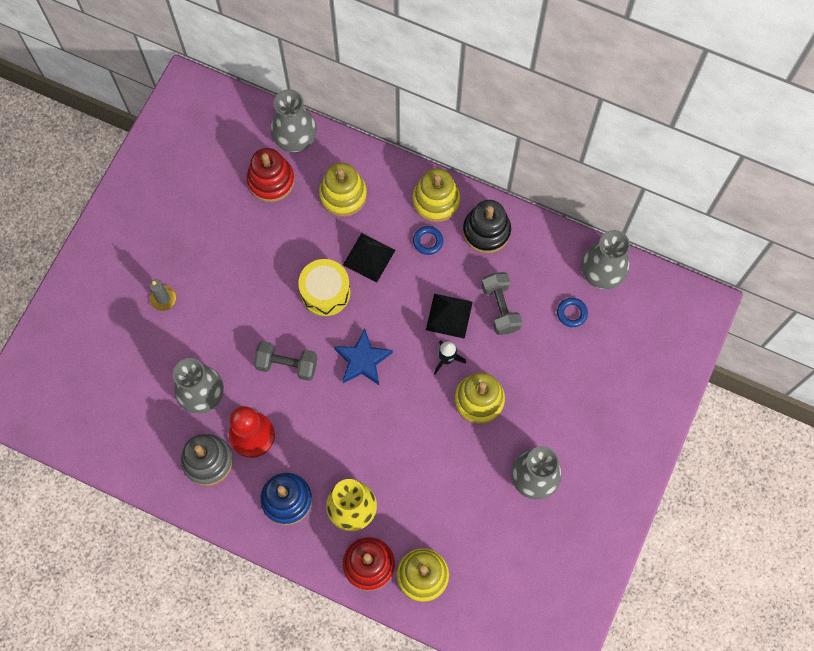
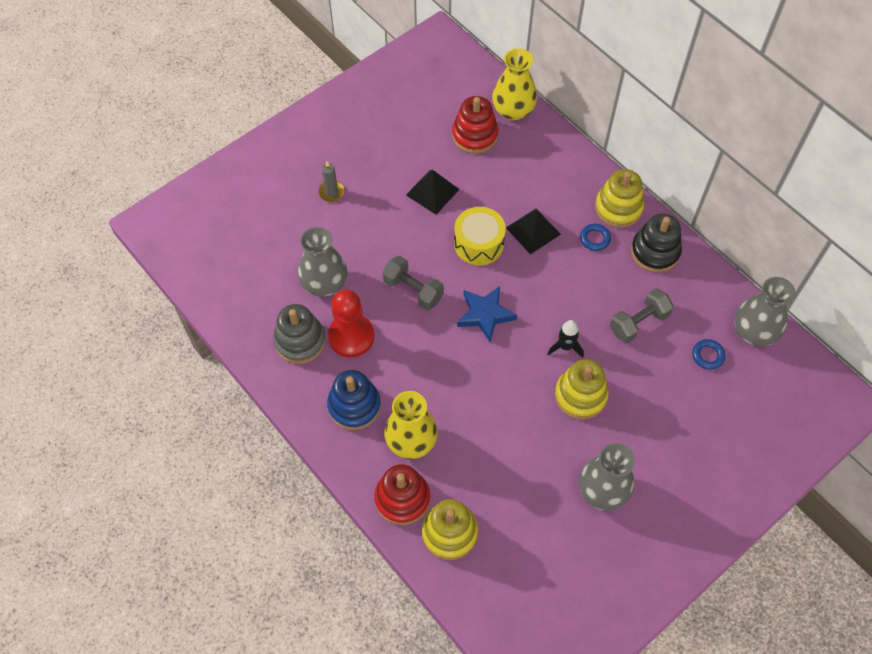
camera: 25 degrees right, 10 degrees down
grey vase [271,89,317,152] -> yellow vase [492,48,537,121]
yellow stacking toy [319,163,367,217] -> none
black pyramid [426,294,473,339] -> black pyramid moved to [406,170,460,214]
grey dumbbell [482,272,522,335] -> grey dumbbell turned 45 degrees clockwise [610,288,674,343]

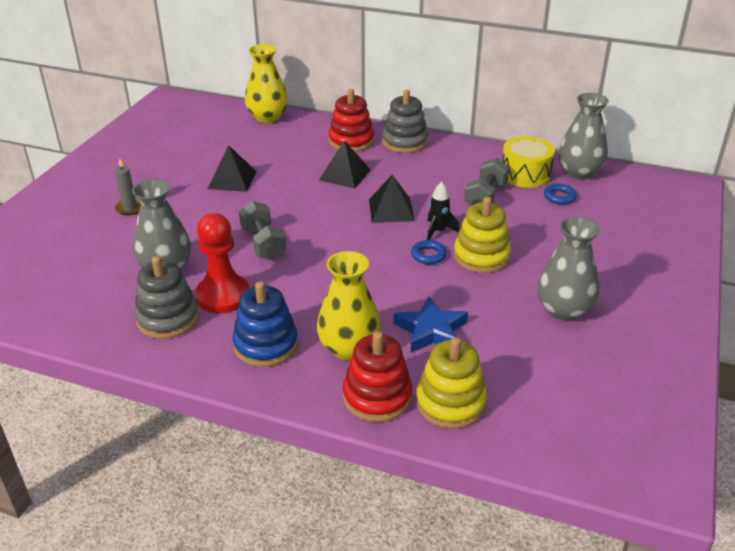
camera: 30 degrees left, 25 degrees down
grey dumbbell [382,256,444,310] -> grey dumbbell turned 60 degrees clockwise [239,201,286,260]
red stacking toy [452,96,498,154] -> red stacking toy moved to [329,89,374,152]
yellow drum [454,207,506,266] -> yellow drum moved to [502,136,555,188]
blue star [457,286,517,342] -> blue star moved to [394,296,468,353]
blue ring [580,224,611,251] -> blue ring moved to [411,240,447,264]
yellow stacking toy [595,169,644,228] -> grey stacking toy [382,90,428,153]
black stacking toy [631,213,682,273] -> none
none -> black pyramid [369,175,415,223]

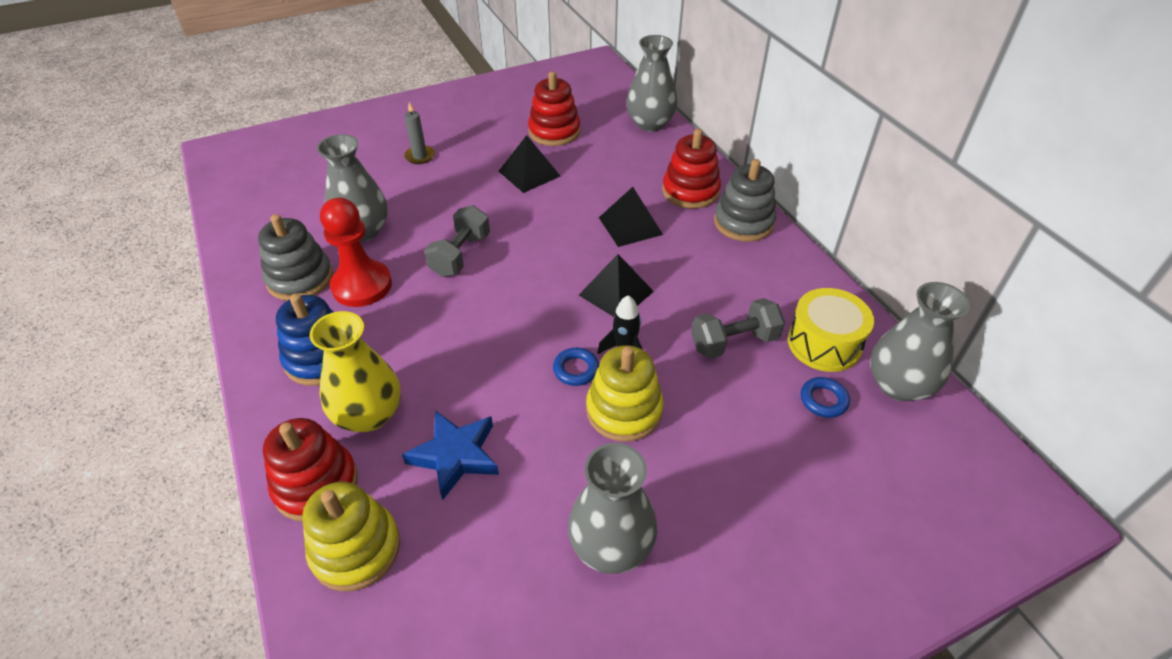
camera: 45 degrees right, 10 degrees up
yellow vase [245,44,288,123] -> grey vase [626,35,677,132]
none -> red stacking toy [528,71,580,146]

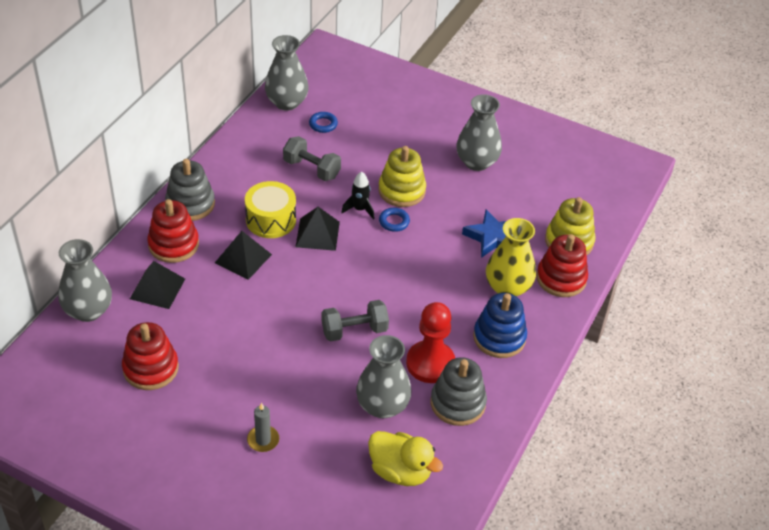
camera: 130 degrees left, 0 degrees up
black pyramid [499,135,561,193] -> black pyramid moved to [130,261,185,309]
yellow drum [788,288,874,372] -> yellow drum moved to [245,181,296,238]
none -> yellow duck [368,431,443,486]

